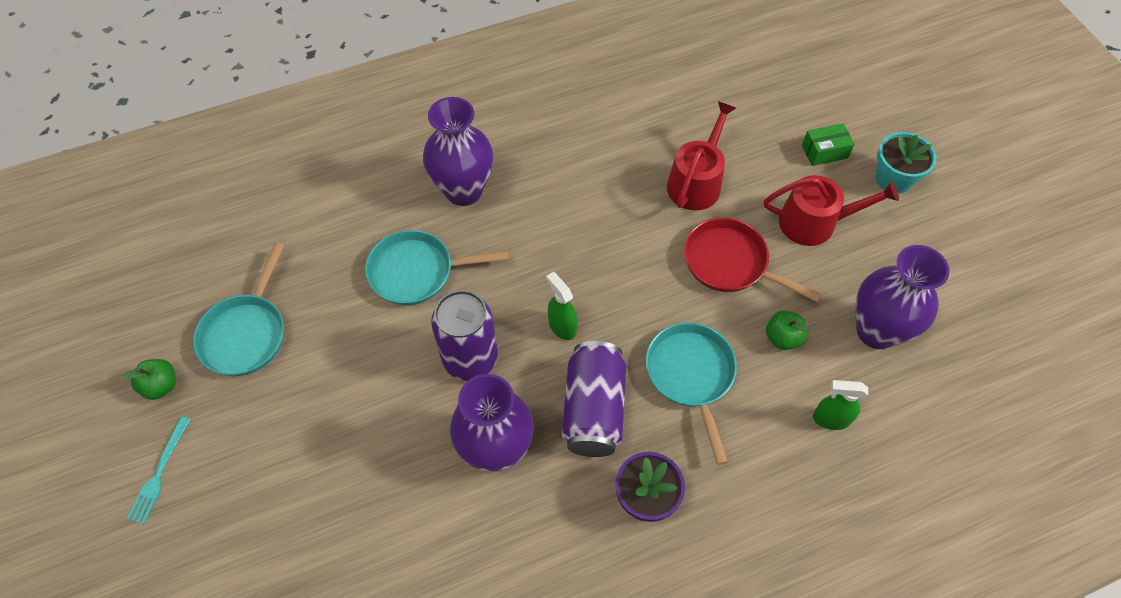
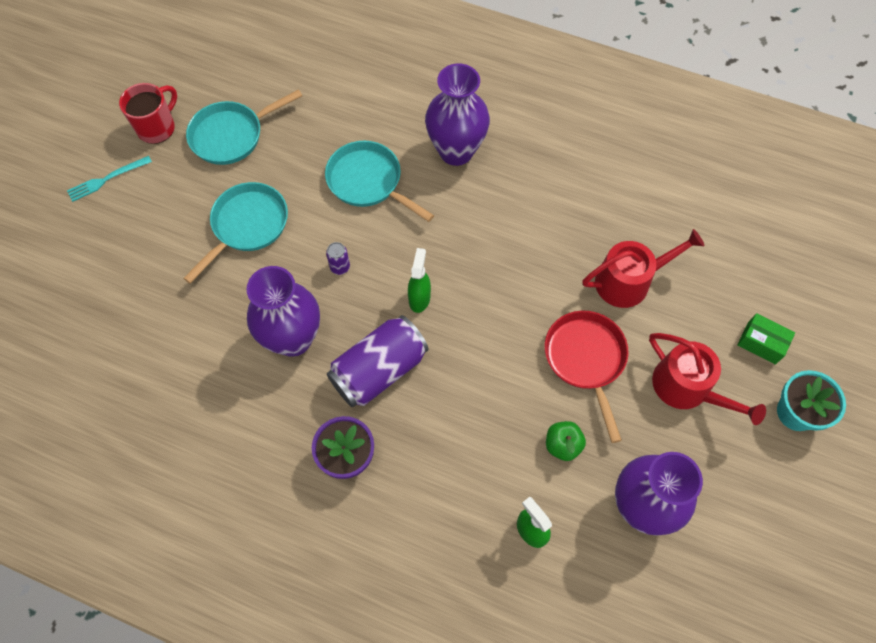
camera: 45 degrees right, 5 degrees up
green apple [123,359,176,400] -> red mug [119,83,177,144]
purple can [431,290,498,381] -> purple can [326,242,350,275], size x0.41
turquoise pan [646,322,737,465] -> turquoise pan moved to [183,182,288,284]

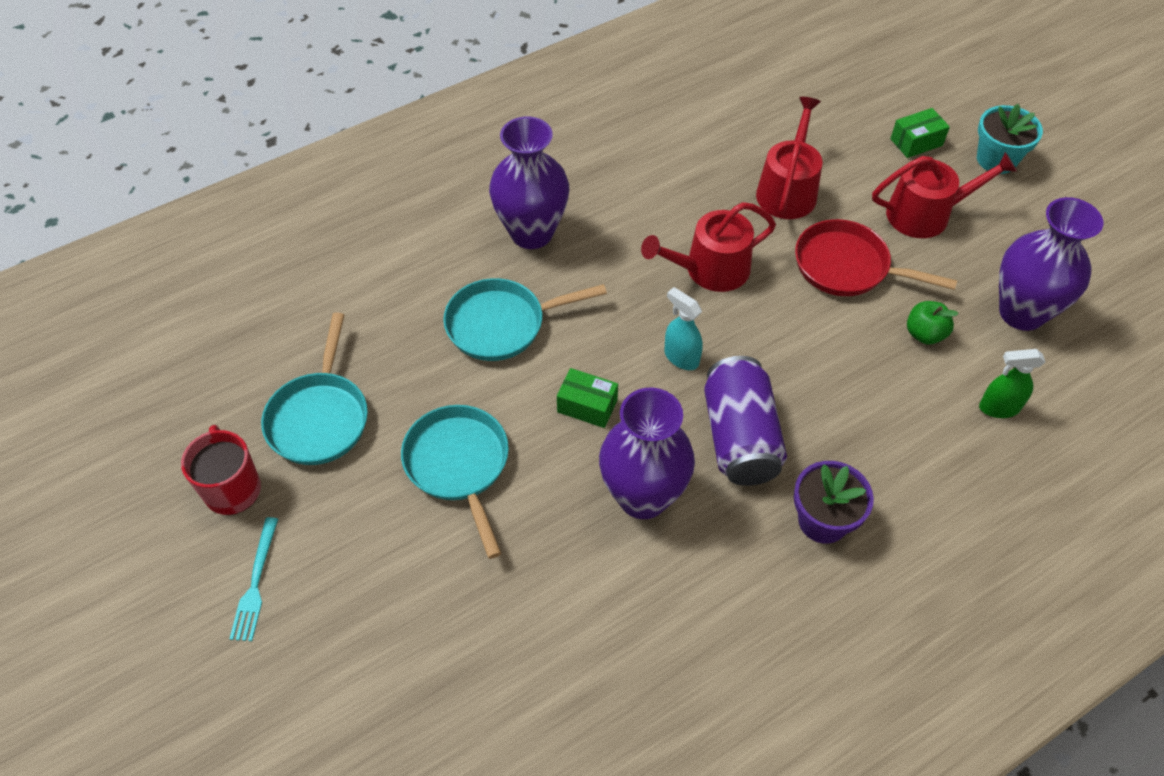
camera: 55 degrees left, 10 degrees down
purple can [326,242,350,275] -> green box [557,368,618,428]
green spray bottle [408,248,431,313] -> turquoise spray bottle [664,287,703,370]
none -> red watering can [641,202,776,292]

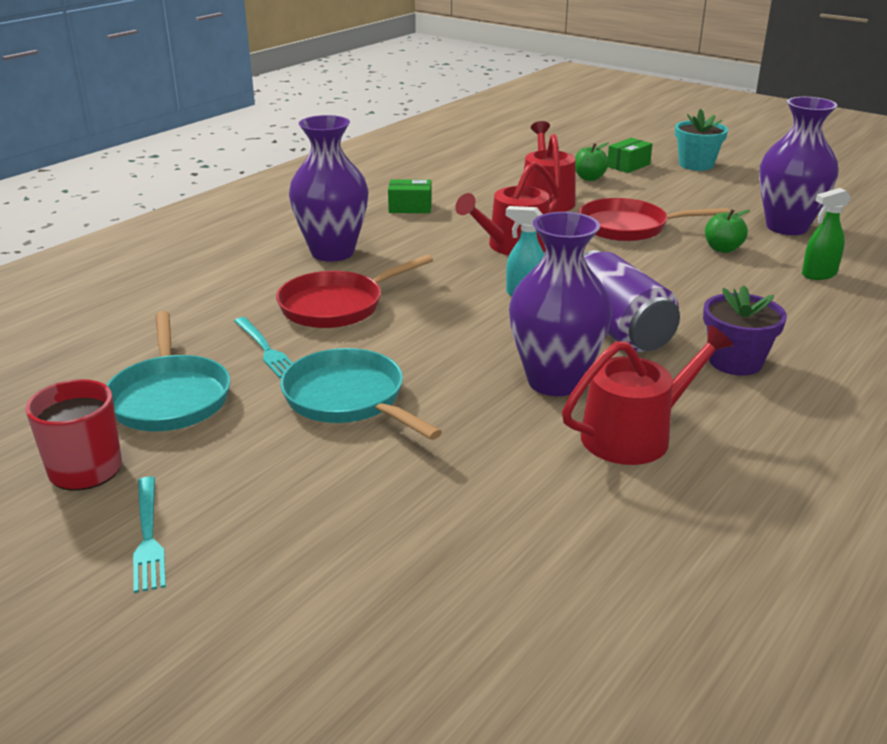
camera: 20 degrees left, 25 degrees down
turquoise pan [443,278,607,361] -> red pan [276,255,433,328]
green box [557,368,618,428] -> green box moved to [388,179,432,213]
red watering can [872,152,1017,238] -> red watering can moved to [562,325,734,465]
none -> turquoise fork [234,317,293,378]
none -> green apple [575,142,609,181]

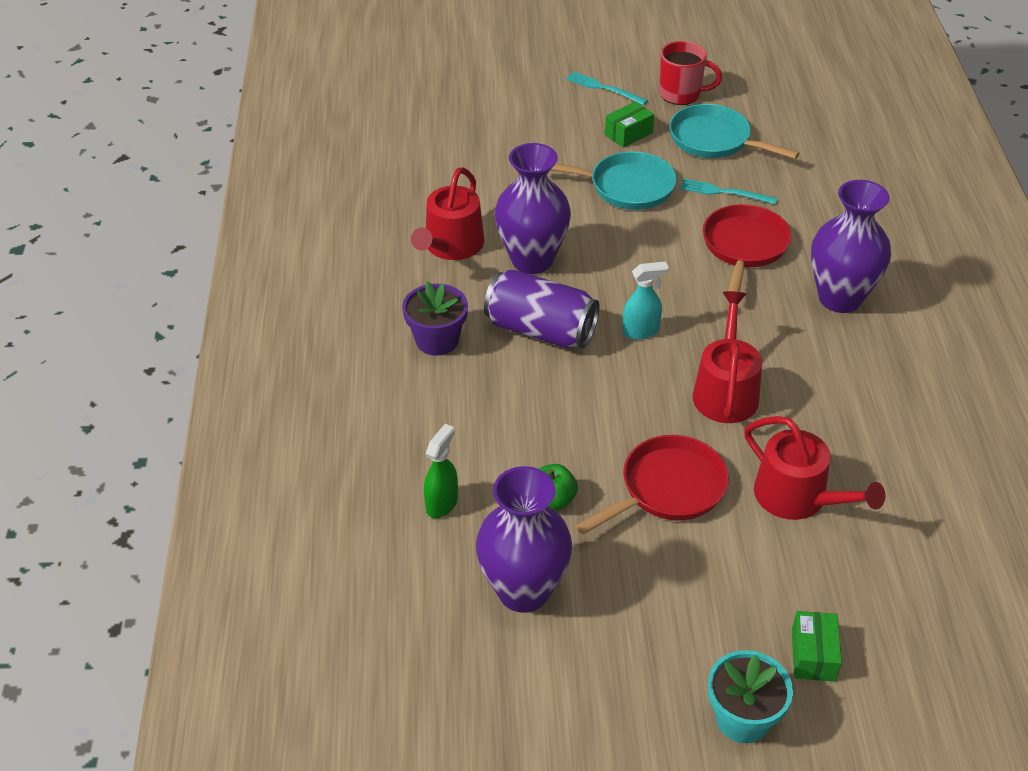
camera: 140 degrees right, 15 degrees up
green box [388,179,432,213] -> green box moved to [605,101,654,148]
green apple [575,142,609,181] -> none

